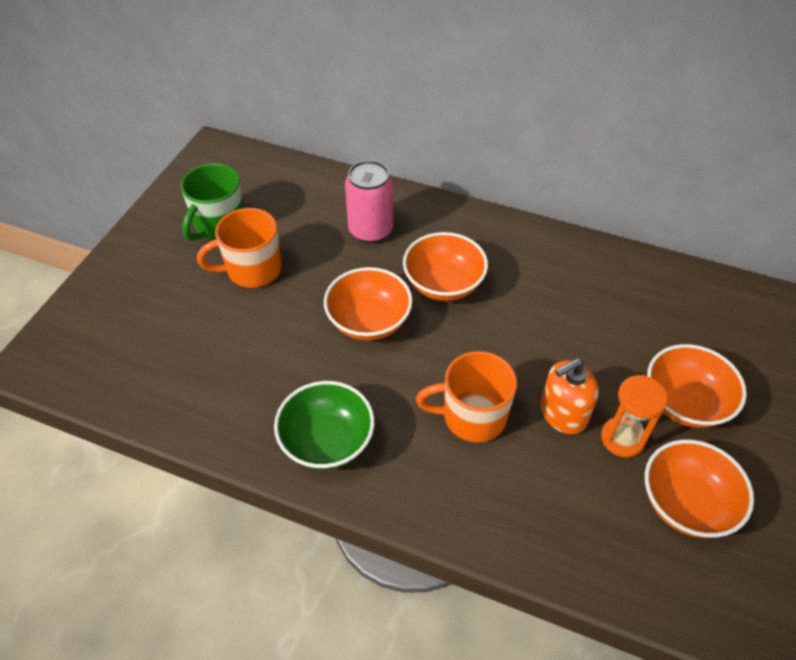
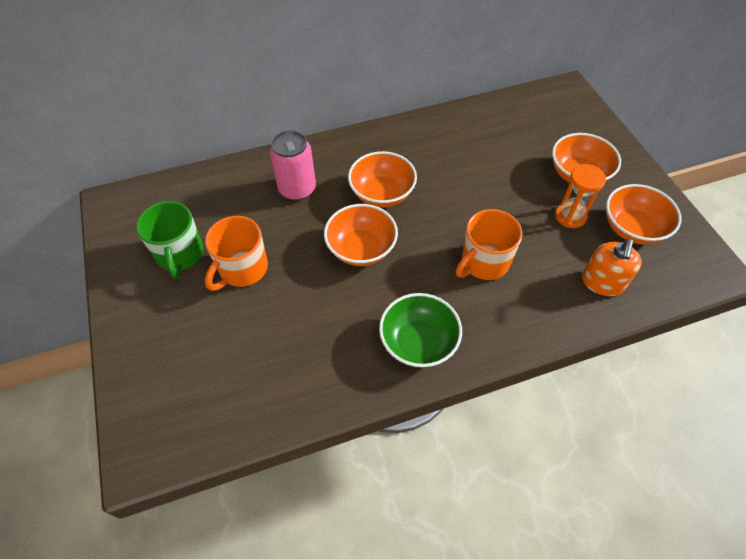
camera: 40 degrees left, 5 degrees up
orange soap dispenser [541,358,599,434] -> orange soap dispenser moved to [582,239,642,296]

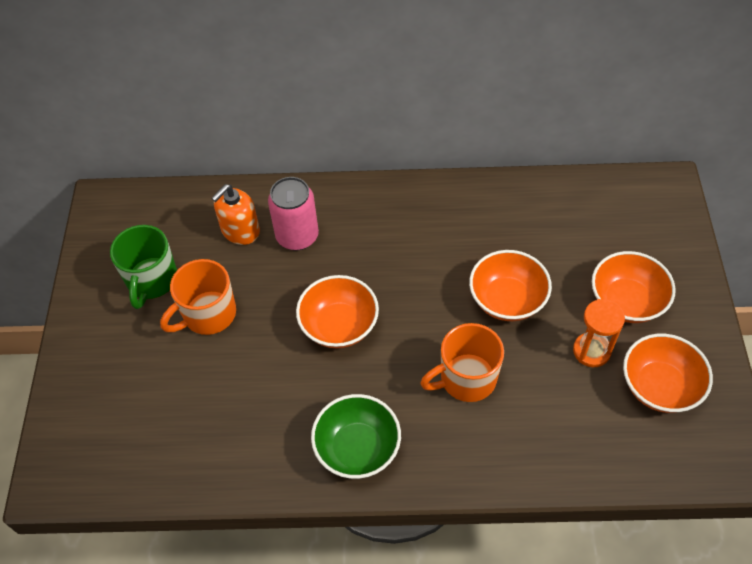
camera: 20 degrees right, 0 degrees up
orange bowl [348,151,417,208] -> orange bowl moved to [469,250,552,321]
orange soap dispenser [582,239,642,296] -> orange soap dispenser moved to [211,184,260,245]

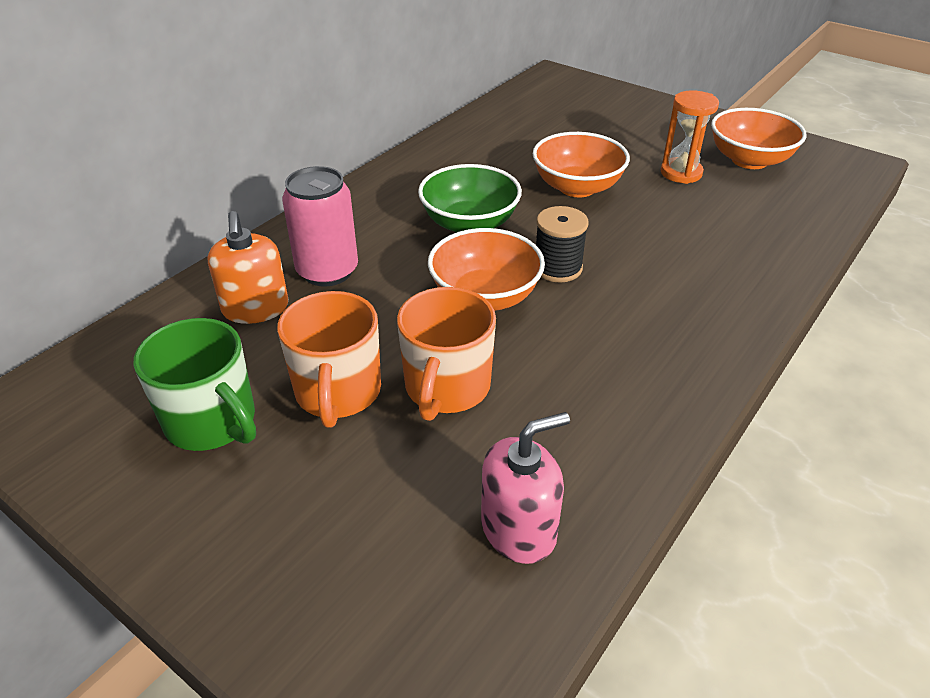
camera: 55 degrees left, 15 degrees down
green bowl [311,394,401,479] -> green bowl moved to [418,164,522,233]
orange mug [420,323,504,402] -> orange mug moved to [397,287,496,421]
orange bowl [592,251,676,323] -> none
none -> pink soap dispenser [481,412,570,564]
none -> black spool [536,206,588,282]

